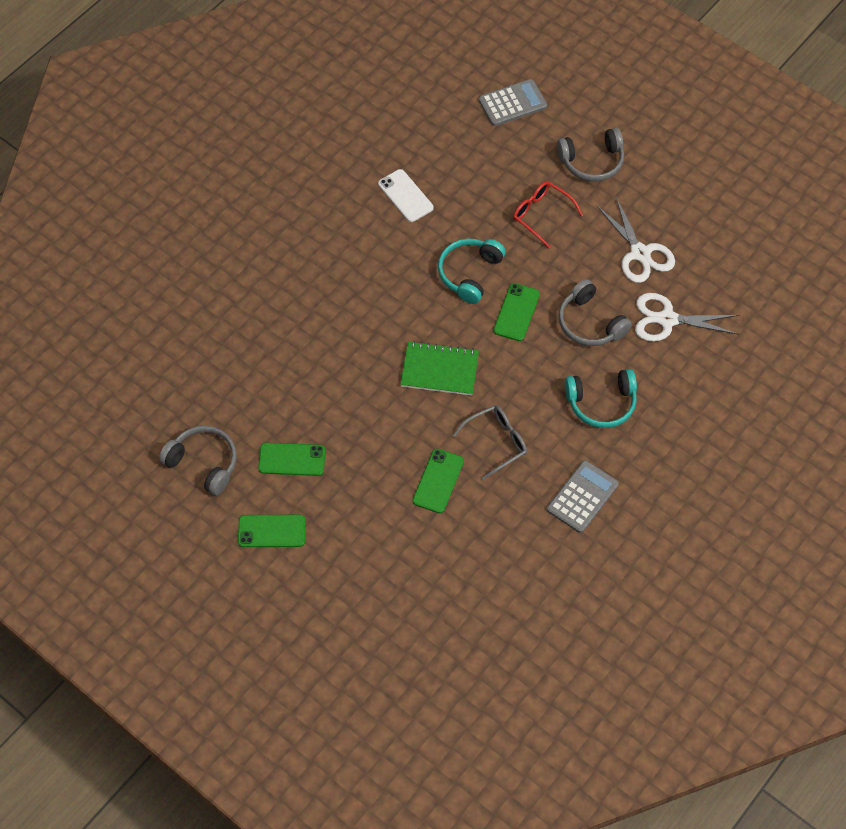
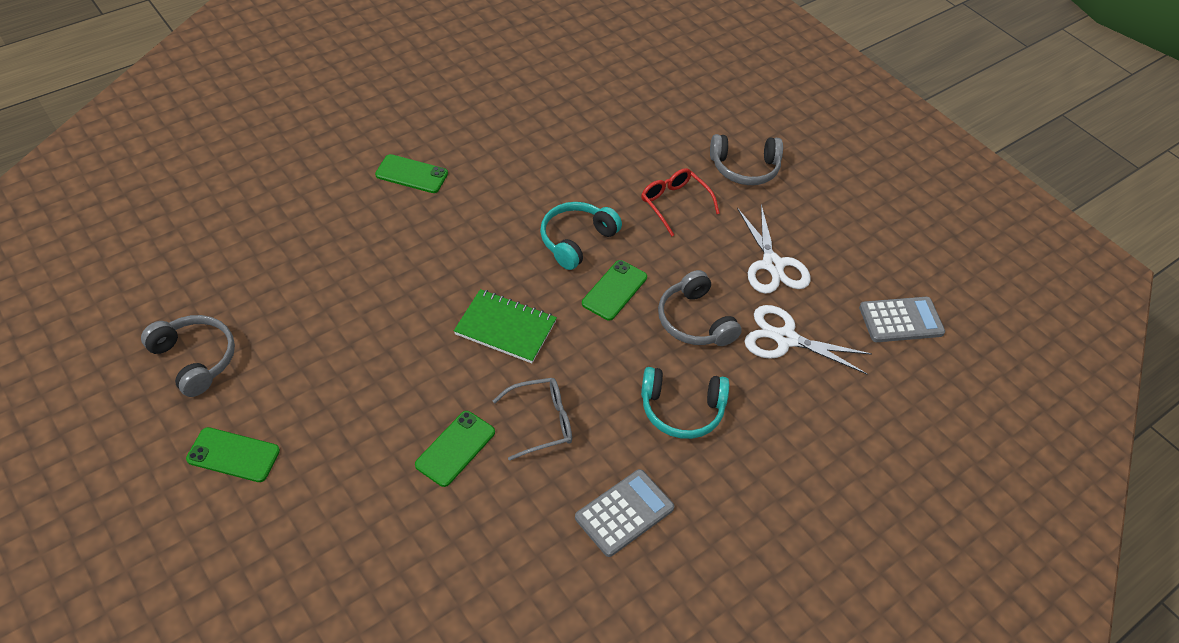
camera: 10 degrees right, 10 degrees down
green phone [258,443,326,476] -> green phone moved to [375,154,448,193]
white phone [378,169,434,222] -> none
grey calculator [479,79,547,126] -> grey calculator moved to [859,297,945,342]

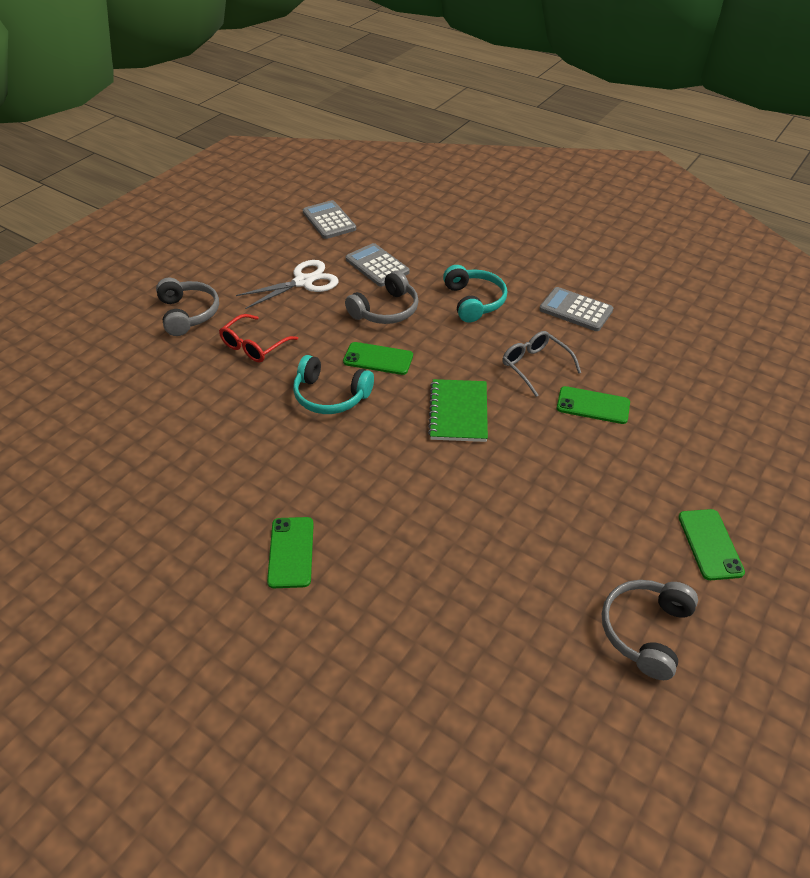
camera: 105 degrees left, 5 degrees down
white scissors [744,305,872,374] -> grey calculator [345,243,410,287]

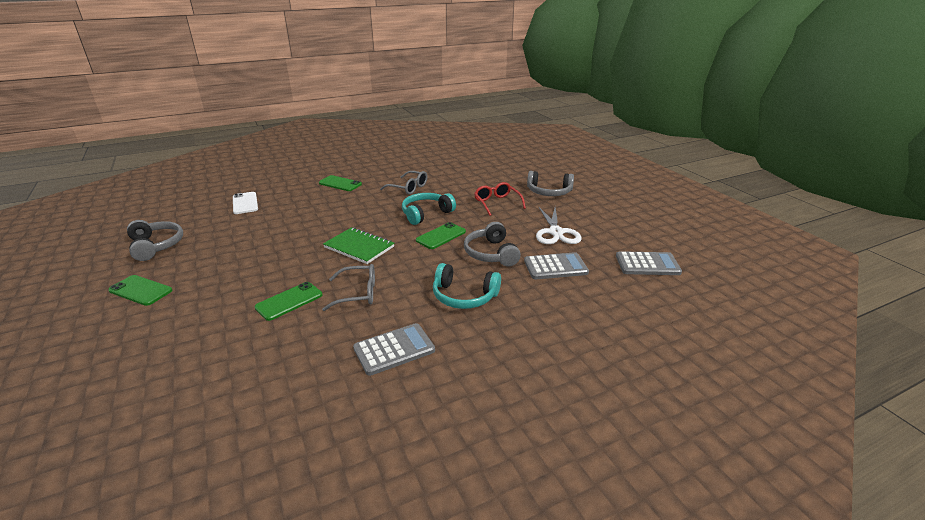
camera: 120 degrees right, 15 degrees down
none -> white phone [233,192,258,214]
none -> grey glasses [380,171,427,195]

